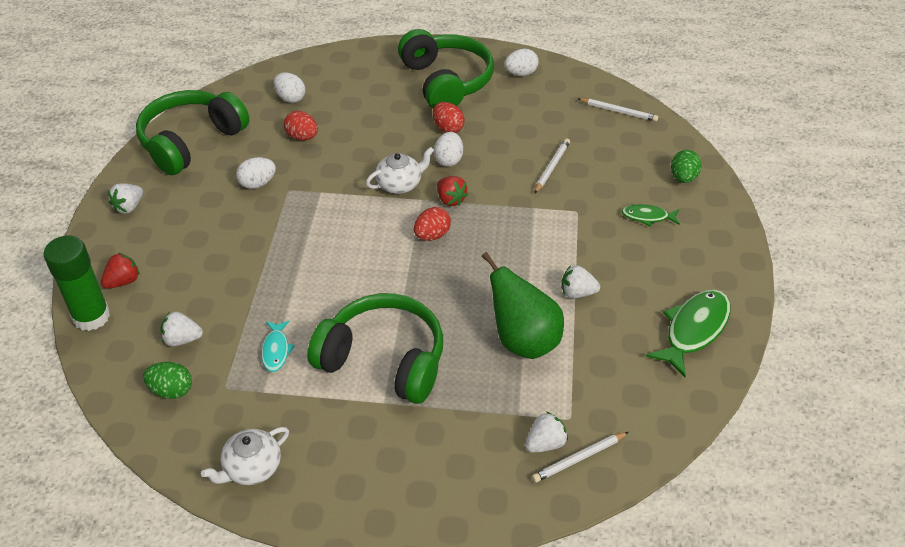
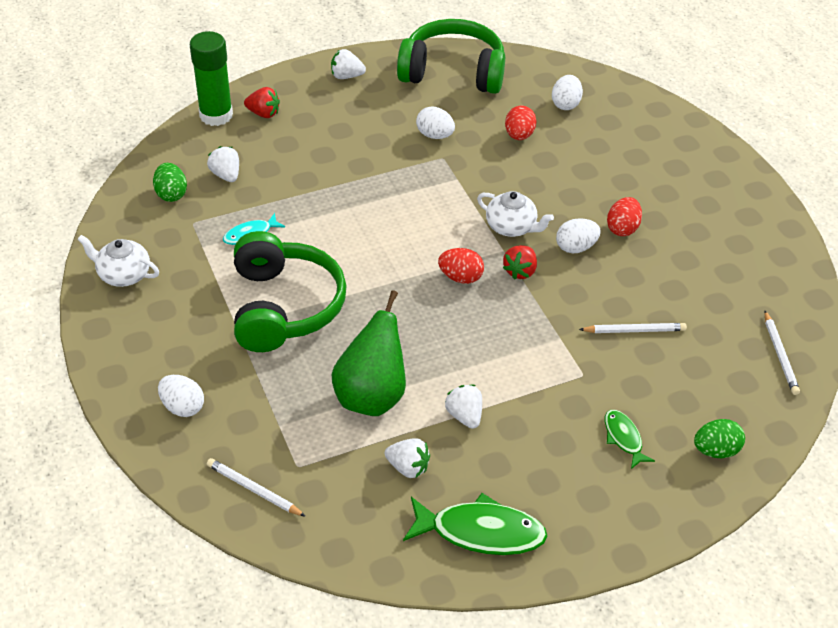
camera: 60 degrees right, 0 degrees up
green headphones [398,29,494,109] -> none
white egg [504,49,539,76] -> white egg moved to [158,375,204,417]
white strawberry [525,412,568,453] -> white strawberry moved to [385,438,430,478]

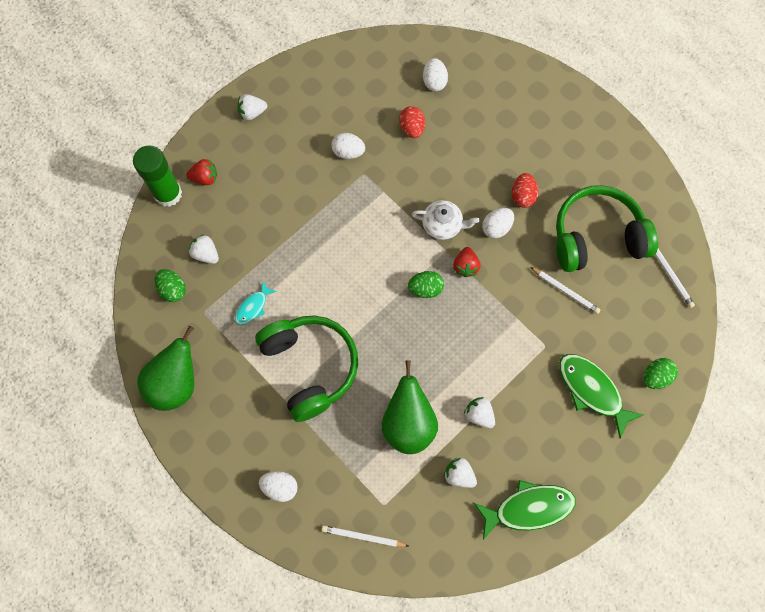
camera: 20 degrees left, 25 degrees up
white teapot [78,235,159,287] -> green pear [137,326,194,411]
white strawberry [385,438,430,478] -> white strawberry turned 150 degrees counterclockwise [444,458,477,488]
green headphones [397,19,505,94] -> green headphones moved to [556,185,658,272]
red egg [438,248,484,284] -> green egg [408,271,444,298]
white pencil [579,323,687,333] -> white pencil turned 60 degrees clockwise [530,267,600,314]
green fish [605,410,655,469] -> green fish [559,354,643,439], size x1.84

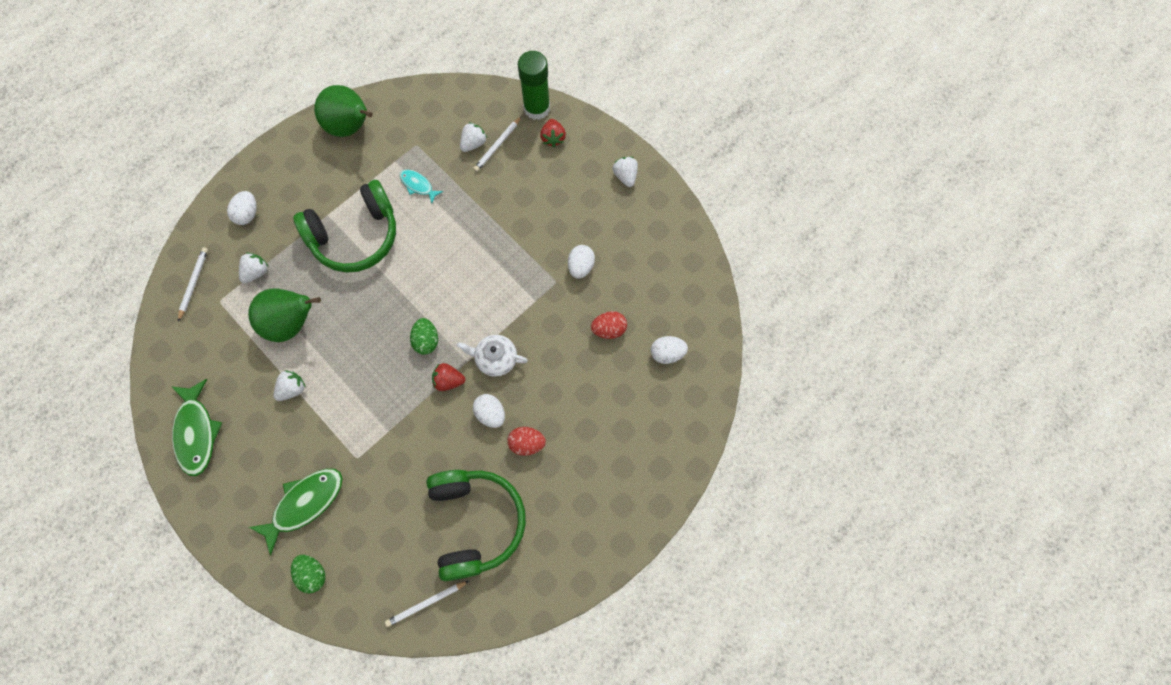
camera: 90 degrees right, 0 degrees up
green egg [155,269,186,302] -> none
white teapot [412,200,480,240] -> white teapot turned 90 degrees clockwise [457,335,528,377]
white strawberry [444,458,477,488] -> white strawberry moved to [239,253,269,283]
white pencil [530,267,600,314] -> white pencil moved to [473,116,522,172]

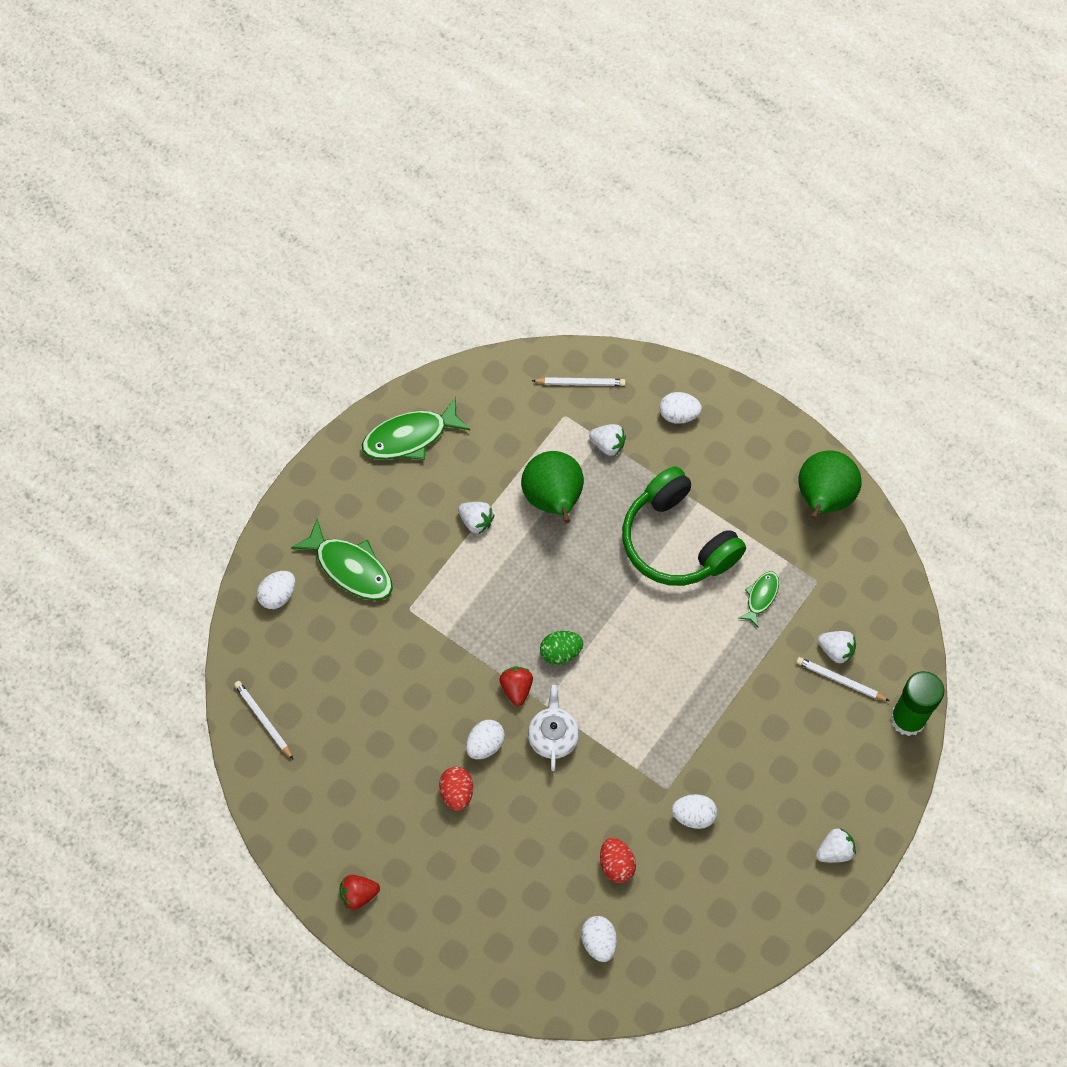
camera: 80 degrees right, 5 degrees down
green egg [291,555,325,593] -> white egg [257,571,295,609]
turquoise fish [400,169,443,203] -> green fish [738,571,779,628]
green headphones [426,470,526,581] -> none
red strawberry [540,119,566,147] -> red strawberry moved to [340,875,380,910]

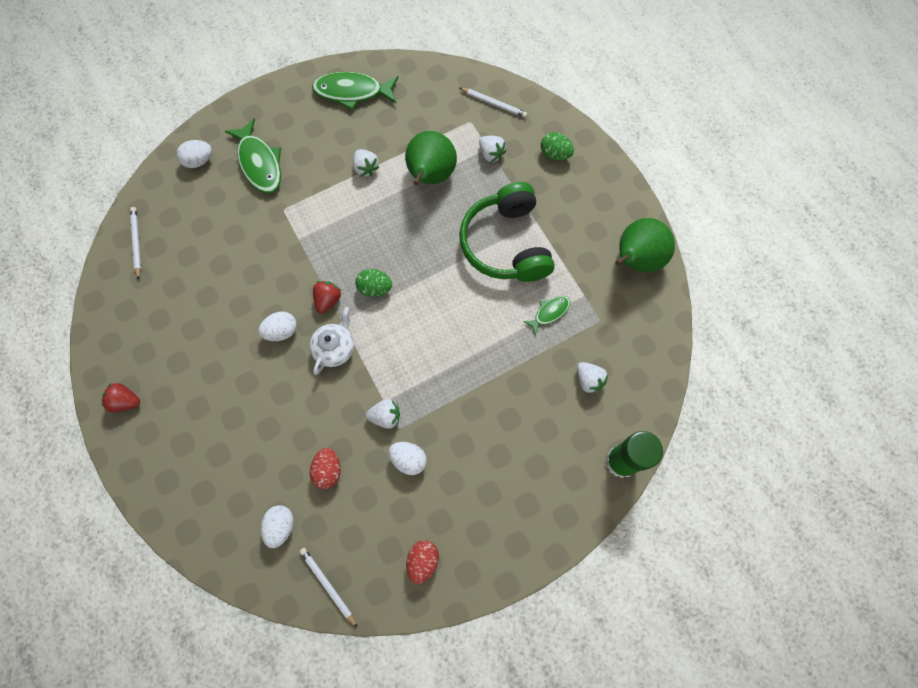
camera: 25 degrees right, 5 degrees up
red egg [439,767,473,811] -> red egg moved to [406,540,439,584]
white egg [660,392,702,424] -> green egg [541,132,574,160]
white pencil [796,657,889,701] -> white pencil moved to [299,548,357,627]
white strawberry [816,828,856,862] -> white strawberry moved to [366,399,400,429]

